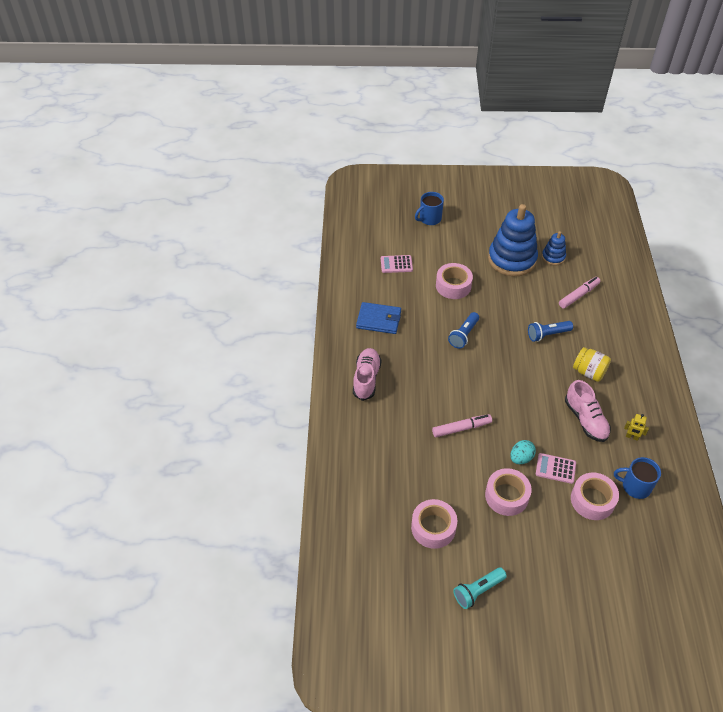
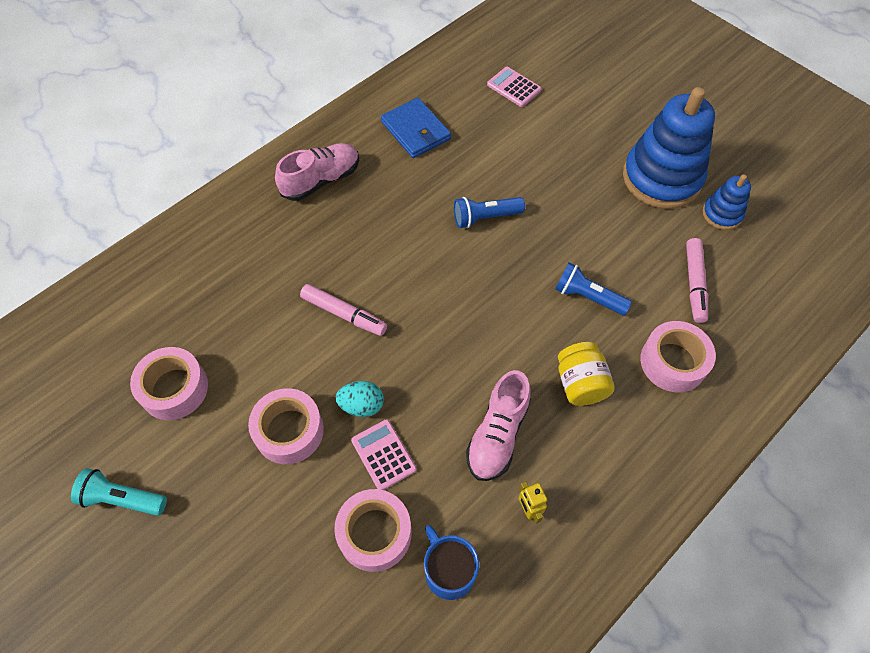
camera: 45 degrees right, 10 degrees up
blue mug [415,192,444,225] -> none
pink tape [436,263,473,299] -> pink tape moved to [640,321,716,392]
pink marker [559,277,600,309] -> pink marker turned 90 degrees clockwise [686,238,708,323]

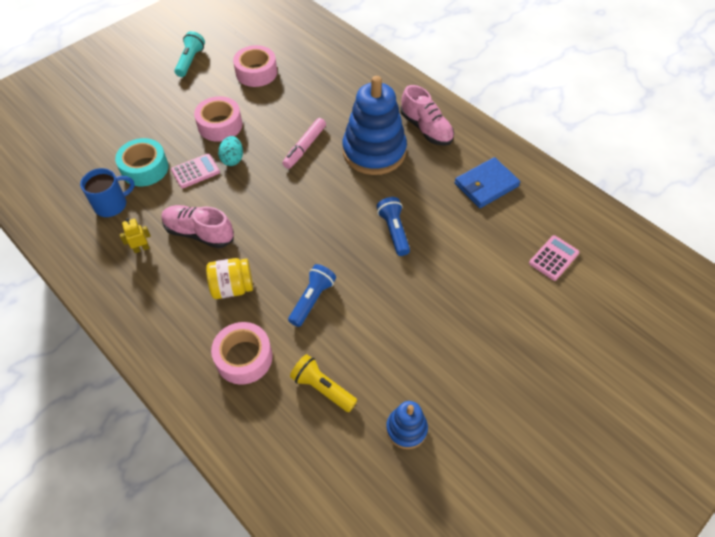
camera: 90 degrees right, 5 degrees down
pink tape [334,489,412,572] -> turquoise tape [115,138,169,186]
blue stacking toy [623,87,715,209] -> blue stacking toy moved to [343,76,407,175]
pink marker [686,238,708,323] -> yellow flashlight [290,354,357,412]

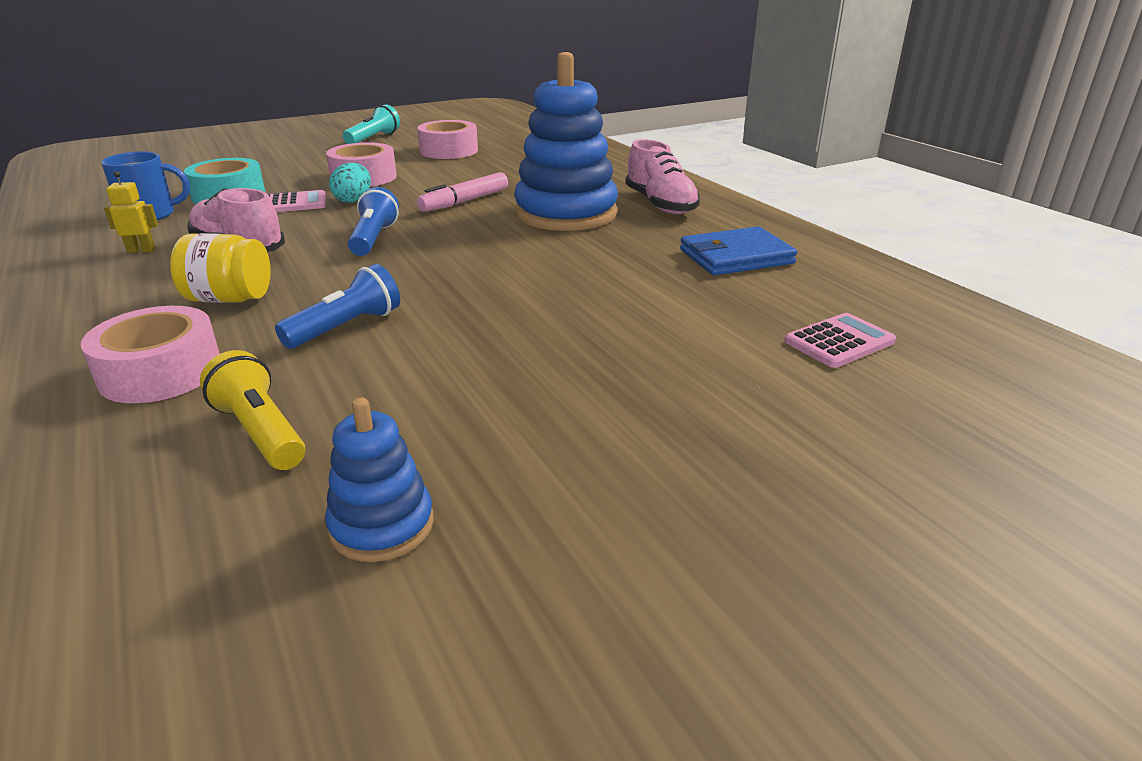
camera: 15 degrees right, 25 degrees down
blue flashlight [377,197,410,256] -> blue flashlight moved to [348,187,399,256]

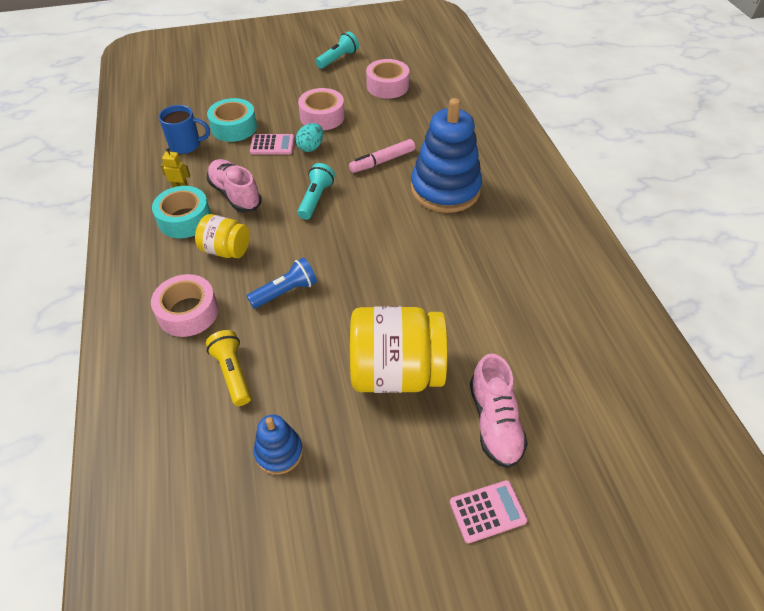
camera: 15 degrees right, 20 degrees up
blue flashlight [348,187,399,256] -> turquoise flashlight [297,163,335,220]
pink shoe [625,139,700,214] -> pink shoe moved to [470,353,528,468]
blue wallet [680,226,797,276] -> none
pink calculator [784,313,896,368] -> pink calculator moved to [450,480,528,543]
none -> turquoise tape [152,186,211,238]
none -> yellow jar [350,306,448,393]

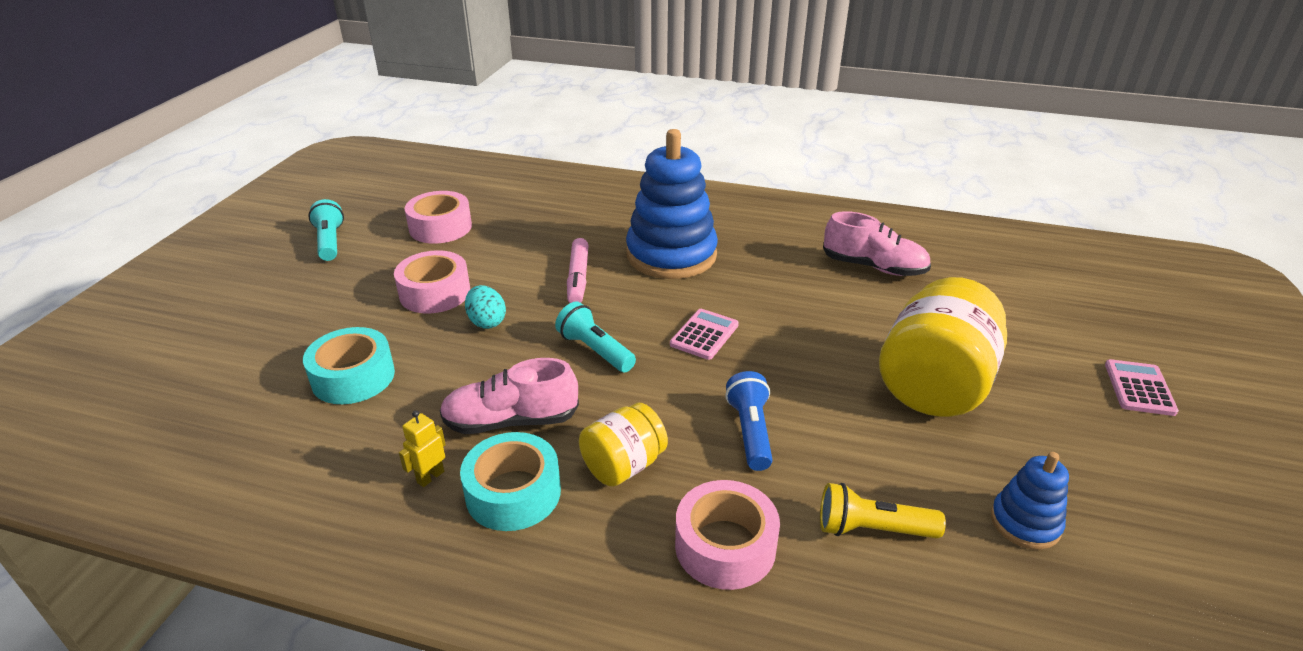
camera: 60 degrees left, 15 degrees down
blue mug [159,105,210,154] -> none
pink calculator [250,134,294,155] -> pink calculator moved to [670,309,739,360]
pink shoe [470,353,528,468] -> pink shoe moved to [823,211,931,276]

